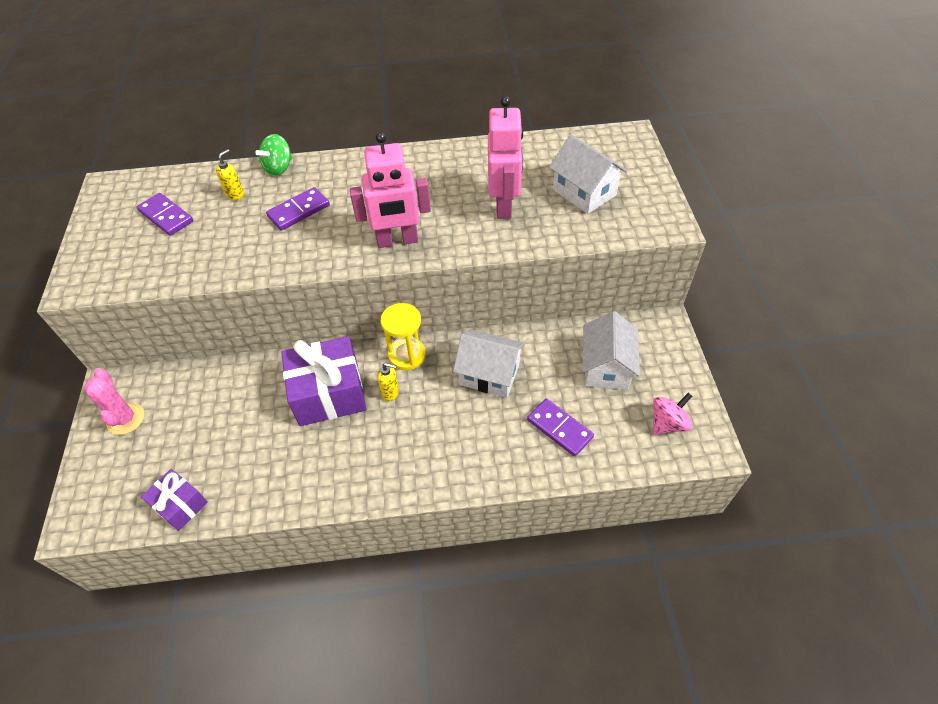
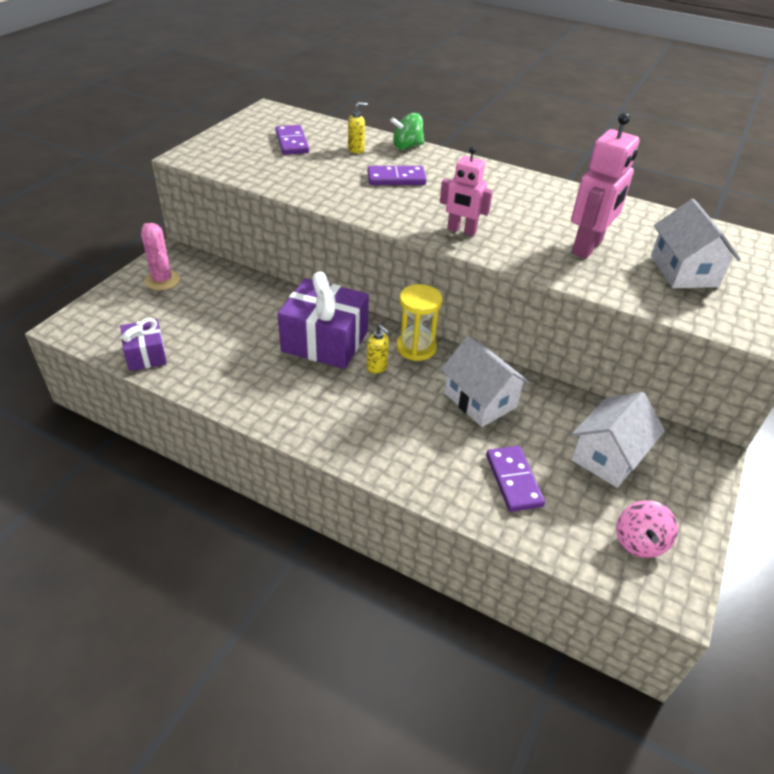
camera: 30 degrees right, 10 degrees down
pink cactus [84,368,144,435] -> pink cactus turned 45 degrees counterclockwise [141,223,180,290]
pink robot [350,132,431,248] -> pink robot [440,146,493,236], size x0.66
pink spinning top [653,393,692,435] -> pink spinning top turned 105 degrees clockwise [616,500,678,558]

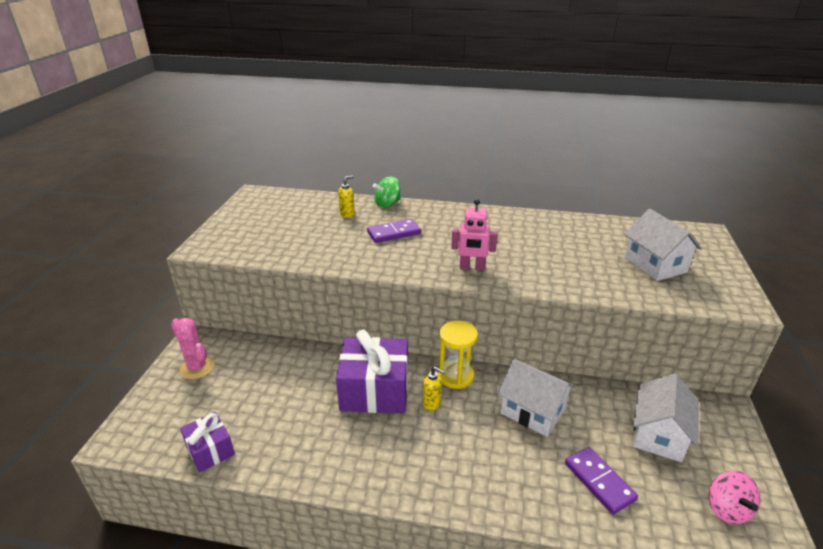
camera: 15 degrees left, 10 degrees down
purple domino [275,125,309,155] -> none
pink robot [571,113,640,259] -> none

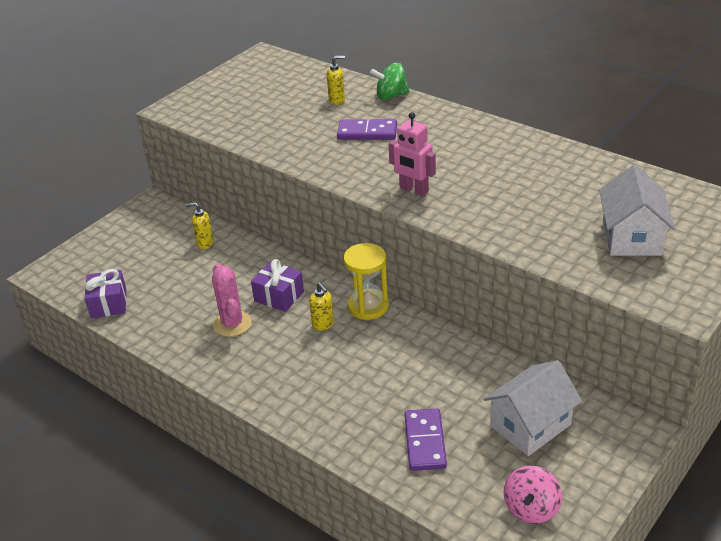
camera: 30 degrees right, 5 degrees up
pink cactus [171,318,214,379] -> pink cactus moved to [212,263,252,337]
purple gift [336,330,408,413] -> purple gift [251,259,304,312], size x0.55
white house [498,359,575,437] -> none
none -> yellow soap dispenser [186,203,214,249]

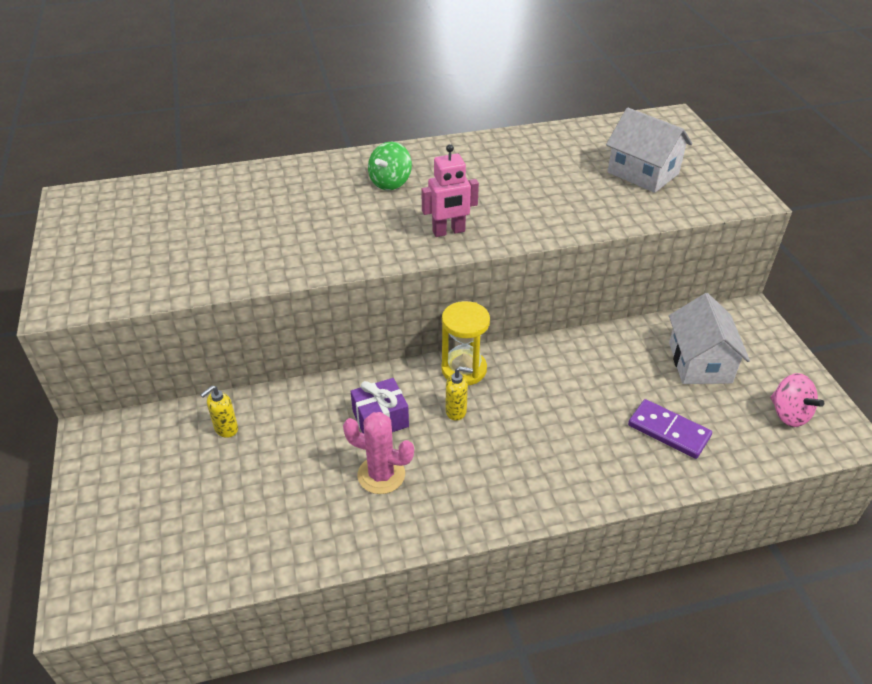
camera: 55 degrees left, 5 degrees up
purple gift [85,269,127,318] -> none
yellow soap dispenser [327,56,345,105] -> none
purple domino [337,119,397,140] -> none
green spinning top [370,63,410,100] -> green spinning top moved to [368,142,412,190]

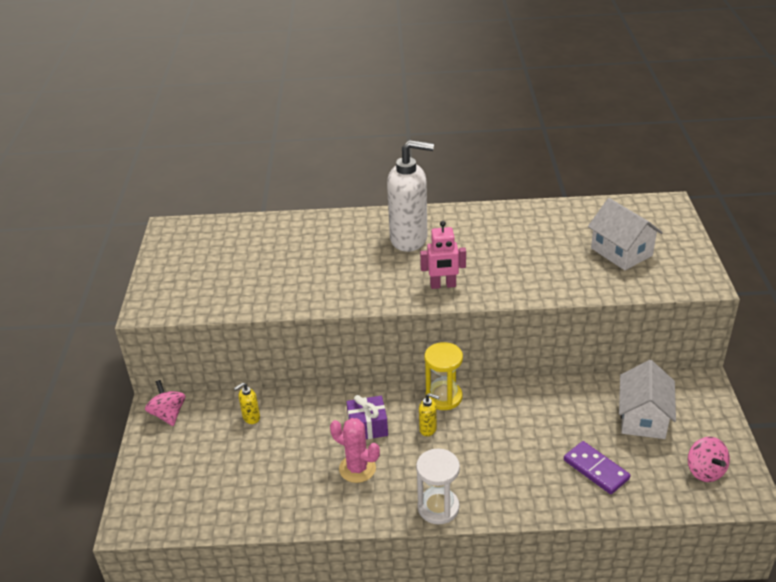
camera: 15 degrees right, 5 degrees down
green spinning top [368,142,412,190] -> white soap dispenser [387,140,434,252]
none -> pink spinning top [145,380,185,426]
none -> white hourglass [416,449,460,525]

